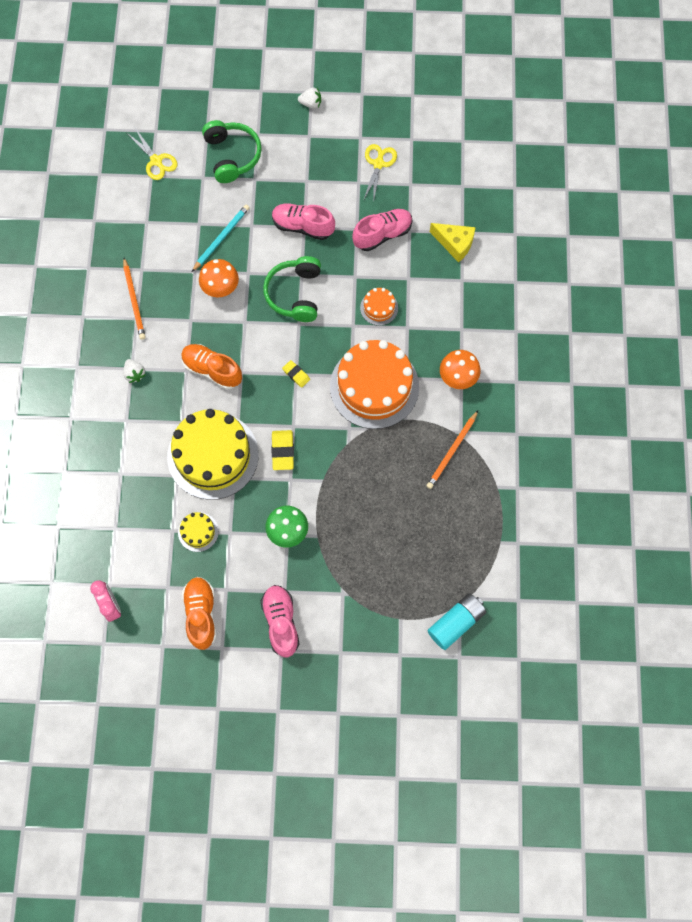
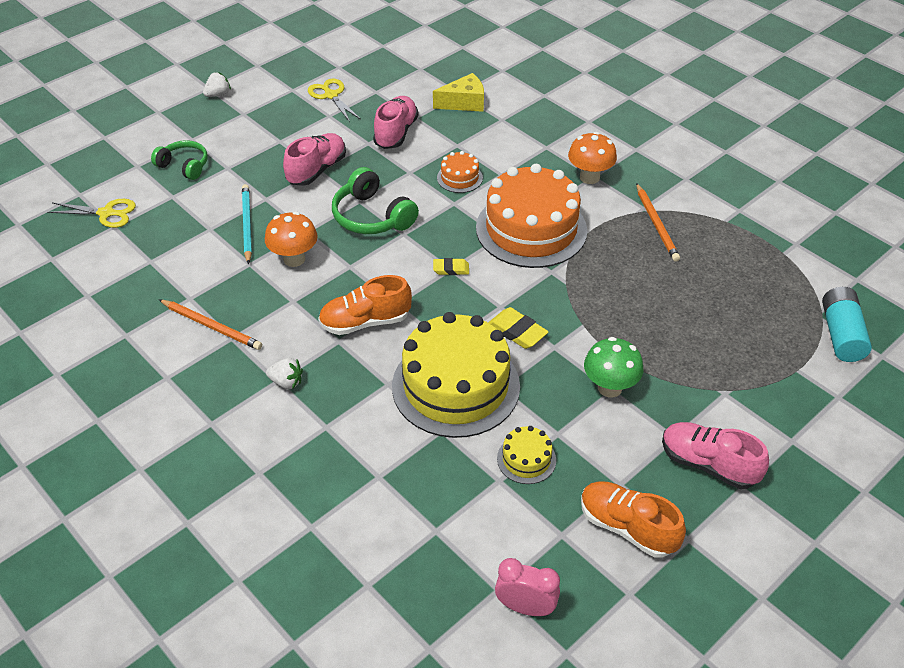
camera: 45 degrees left, 25 degrees down
green headphones [202,120,262,183] -> green headphones [151,140,208,180], size x0.67
pink shoe [272,204,335,240] -> pink shoe turned 150 degrees clockwise [283,133,346,186]

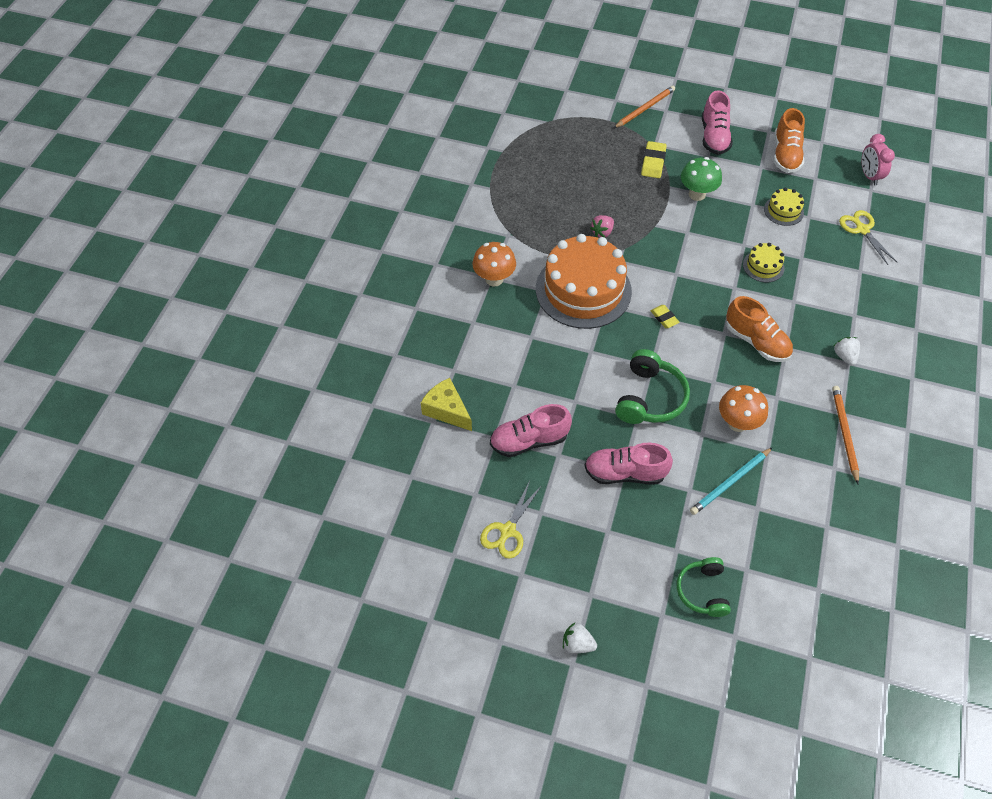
camera: 120 degrees left, 10 degrees up
yellow scissors [47,199,136,228] -> yellow scissors moved to [839,210,897,265]
yellow cake [392,312,520,438] -> yellow cake [743,243,784,282], size x0.44
orange cake [437,151,483,193] -> none
yellow eraser [488,307,549,349] -> yellow eraser moved to [641,141,667,178]
orange pencil [636,183,680,262] -> orange pencil moved to [614,86,675,128]
turquoise battery [822,287,872,362] -> none
none -> pink strawberry [590,215,614,238]

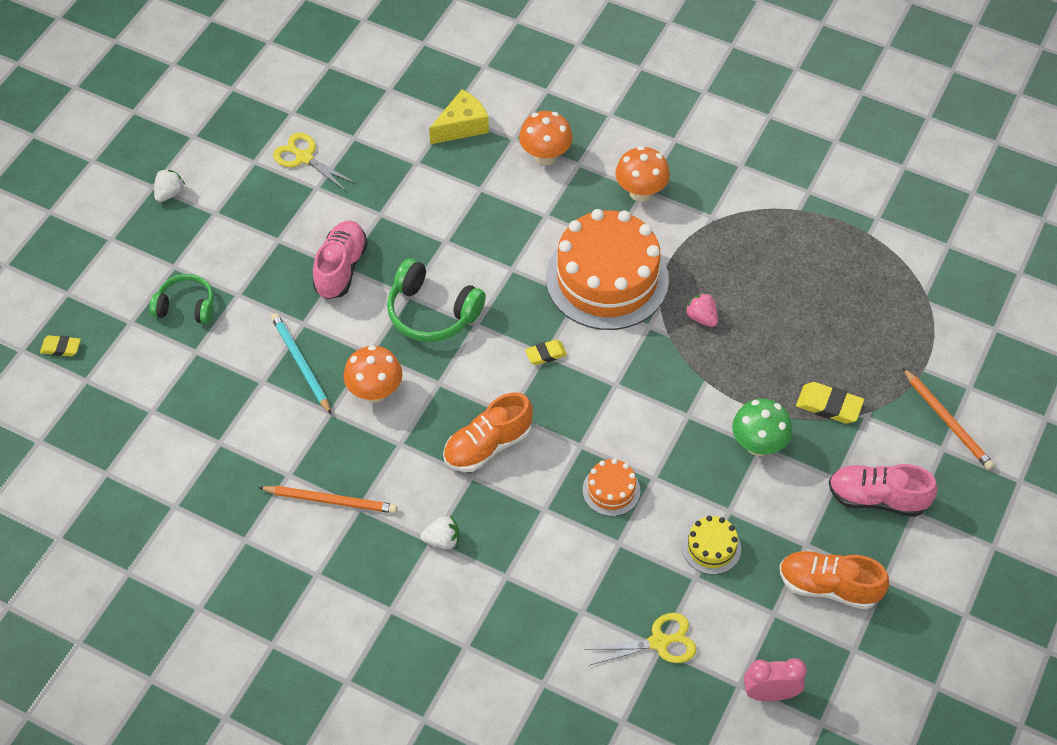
camera: 100 degrees right, 0 degrees up
pink shoe [490,404,572,457] -> none
yellow cake [743,243,784,282] -> orange cake [583,459,640,516]
none -> yellow eraser [40,335,81,356]
none -> orange mushroom [519,111,573,165]

